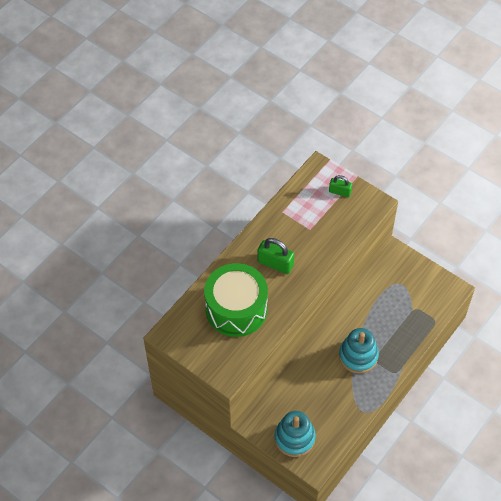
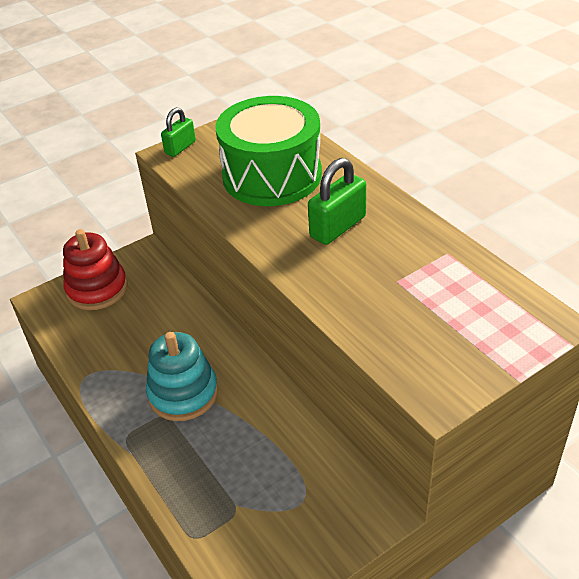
camera: 110 degrees right, 15 degrees down
turquoise stacking toy [274,411,316,457] -> red stacking toy [63,229,128,310]
green padlock [329,175,352,197] -> green padlock moved to [161,107,196,157]

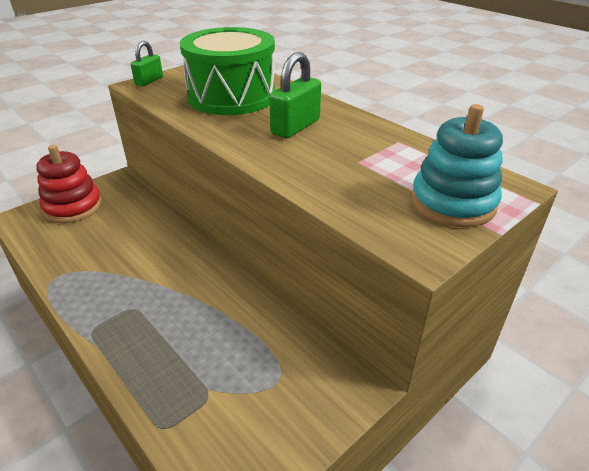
camera: 10 degrees left, 5 degrees down
turquoise stacking toy [146,332,218,421] -> turquoise stacking toy moved to [411,104,503,227]

